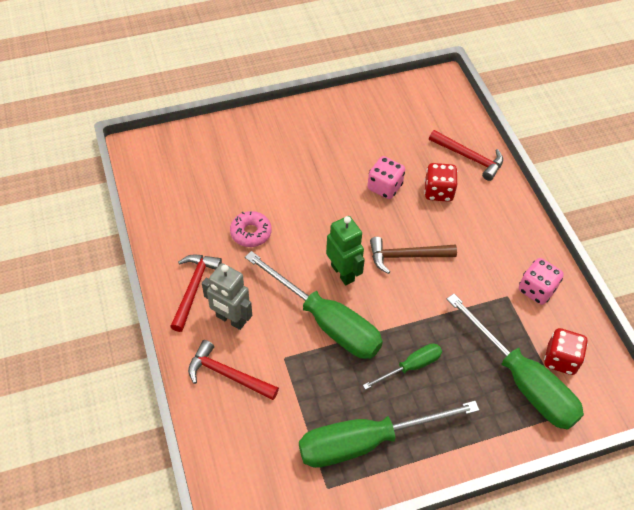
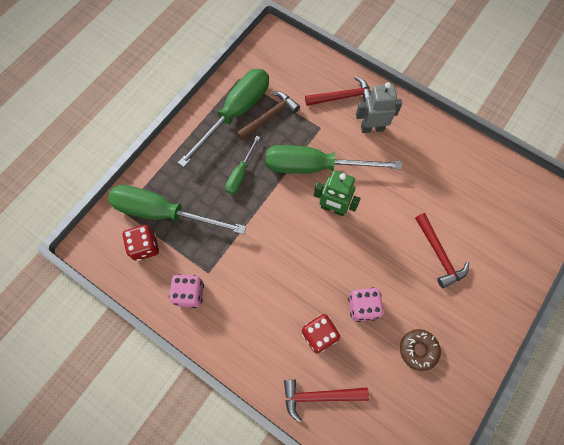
camera: 145 degrees right, 15 degrees up
red hammer [170,255,222,332] -> red hammer moved to [415,213,469,288]
pink donut [230,211,272,247] -> none
brown hammer [370,237,457,274] -> brown hammer moved to [236,91,300,140]
none -> brown donut [400,329,441,371]

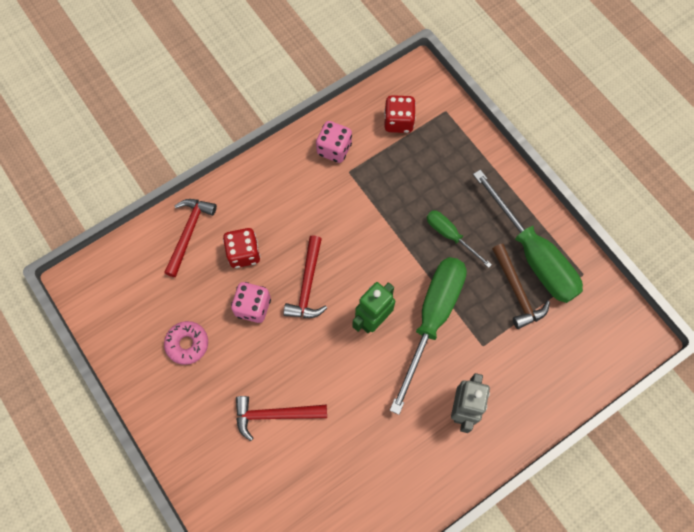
camera: 110 degrees right, 0 degrees up
green screwdriver [108,185,246,234] -> none
red hammer [305,76,371,106] -> red hammer moved to [283,235,327,318]
brown donut [400,329,441,371] -> pink donut [164,321,208,365]

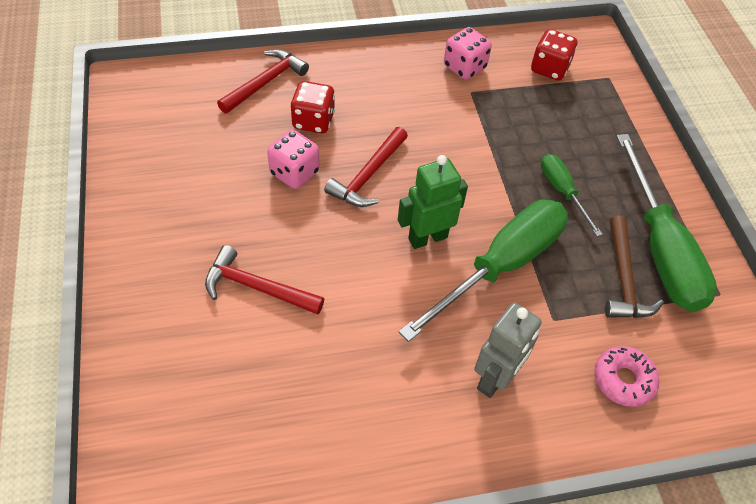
camera: 20 degrees right, 15 degrees down
pink donut [164,321,208,365] -> pink donut moved to [594,346,659,407]

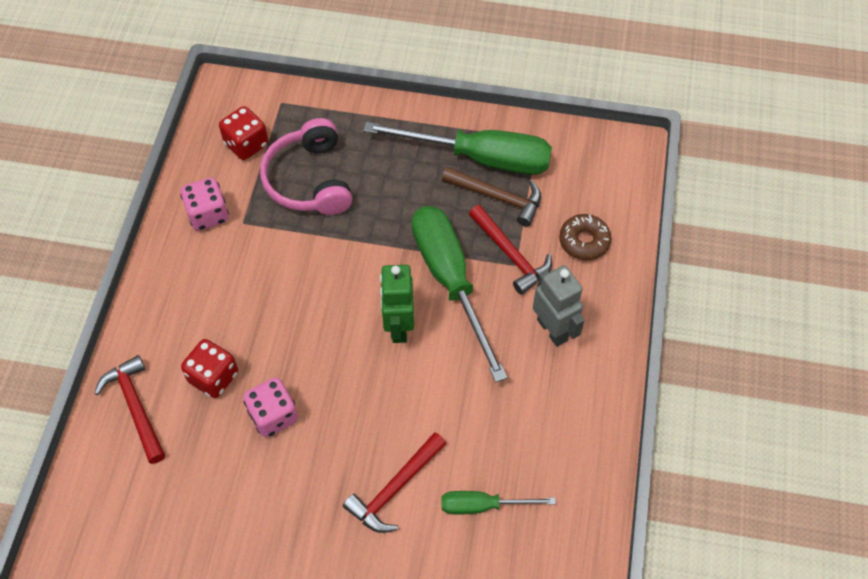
camera: 65 degrees left, 5 degrees up
red hammer [324,127,408,207] -> red hammer moved to [469,205,552,295]
green screwdriver [541,154,603,236] -> green screwdriver moved to [441,491,556,515]
pink donut [594,346,659,407] -> brown donut [559,214,612,260]
none -> pink headphones [260,118,352,215]

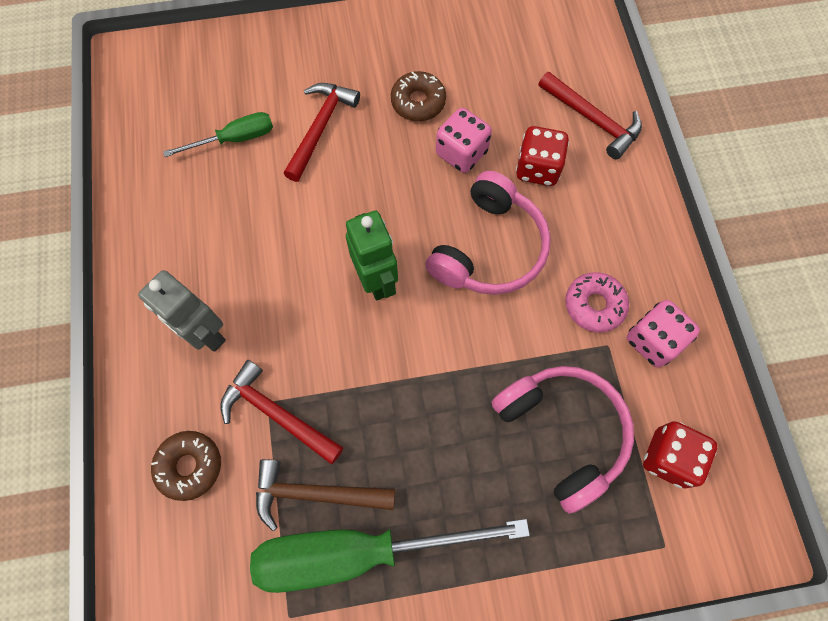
camera: 160 degrees right, 10 degrees up
green screwdriver [412,206,508,382] -> none
none -> brown donut [391,71,446,121]
none -> pink headphones [425,171,551,295]
none -> pink donut [565,272,629,333]

